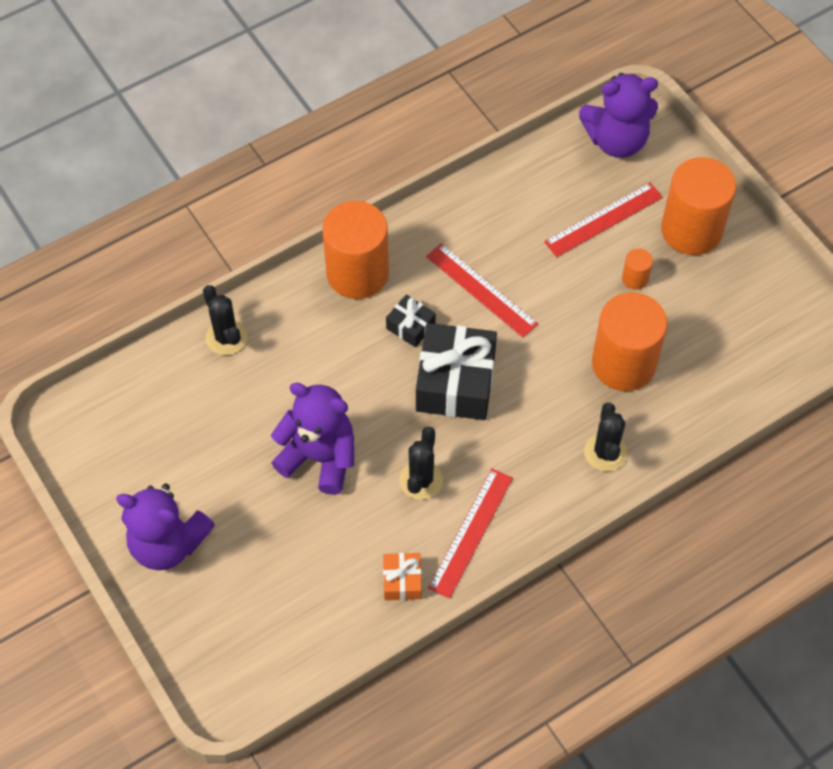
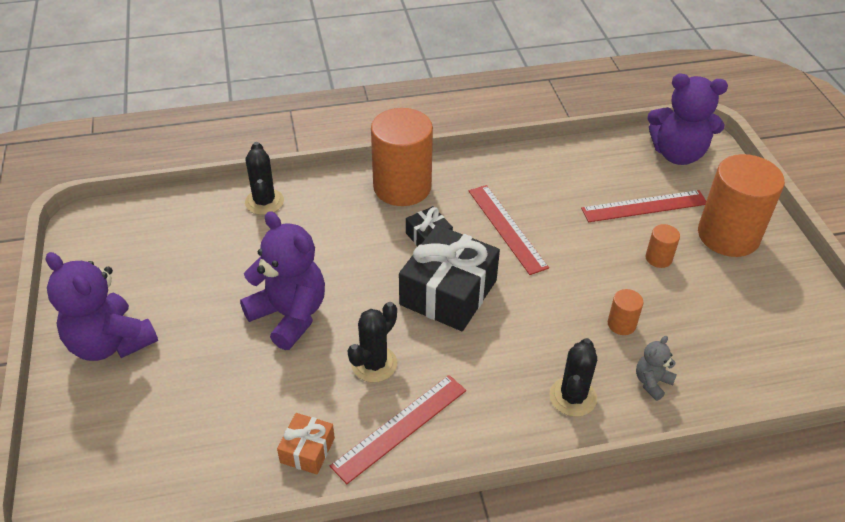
camera: 20 degrees right, 15 degrees down
orange cylinder [592,292,668,391] -> orange cylinder [608,289,644,335], size x0.43
none -> grey teddy bear [636,336,677,401]

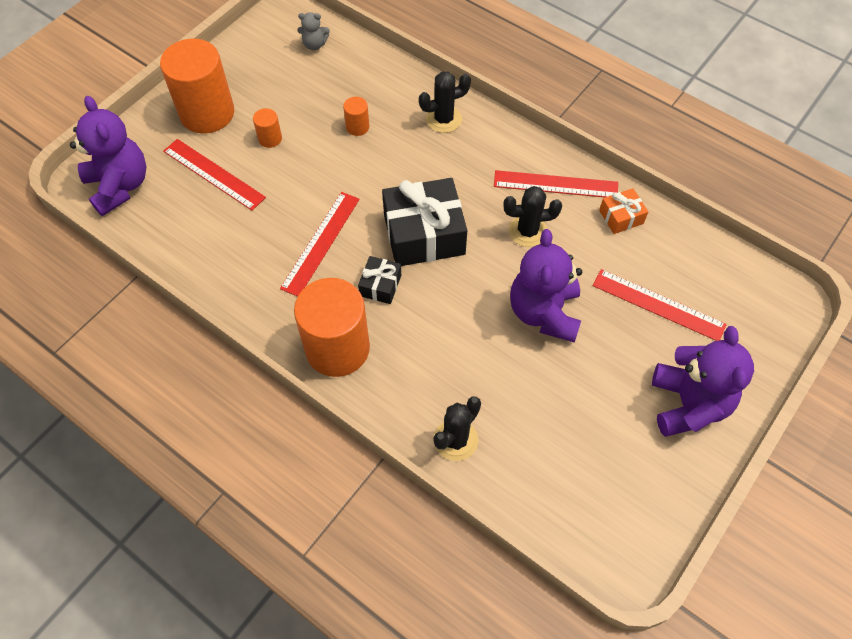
camera: 130 degrees left, 15 degrees up
grey teddy bear [636,336,677,401] -> grey teddy bear moved to [297,12,330,50]
none -> red ruler [593,269,727,341]

